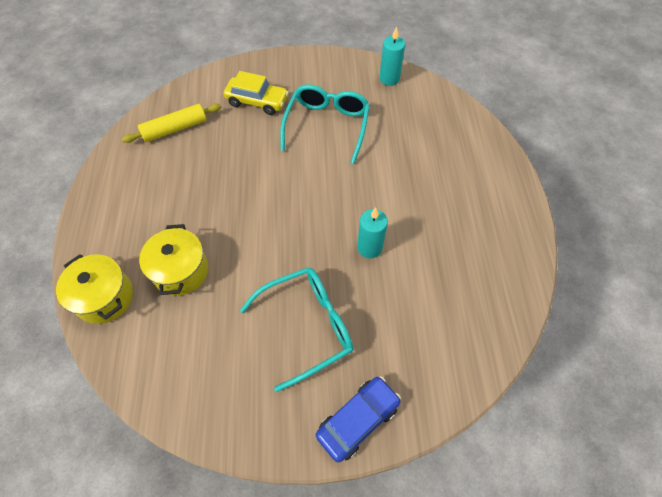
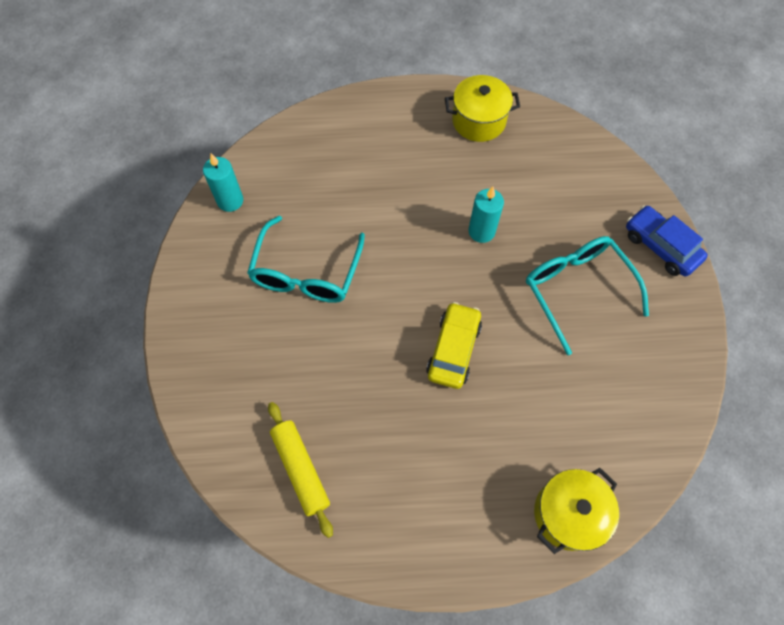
camera: 90 degrees left, 5 degrees up
yellow pot [139,224,209,296] -> yellow pot moved to [445,75,520,142]
yellow car [224,71,289,115] -> yellow car moved to [426,302,482,389]
turquoise glasses [280,84,370,164] -> turquoise glasses turned 90 degrees counterclockwise [247,216,365,303]

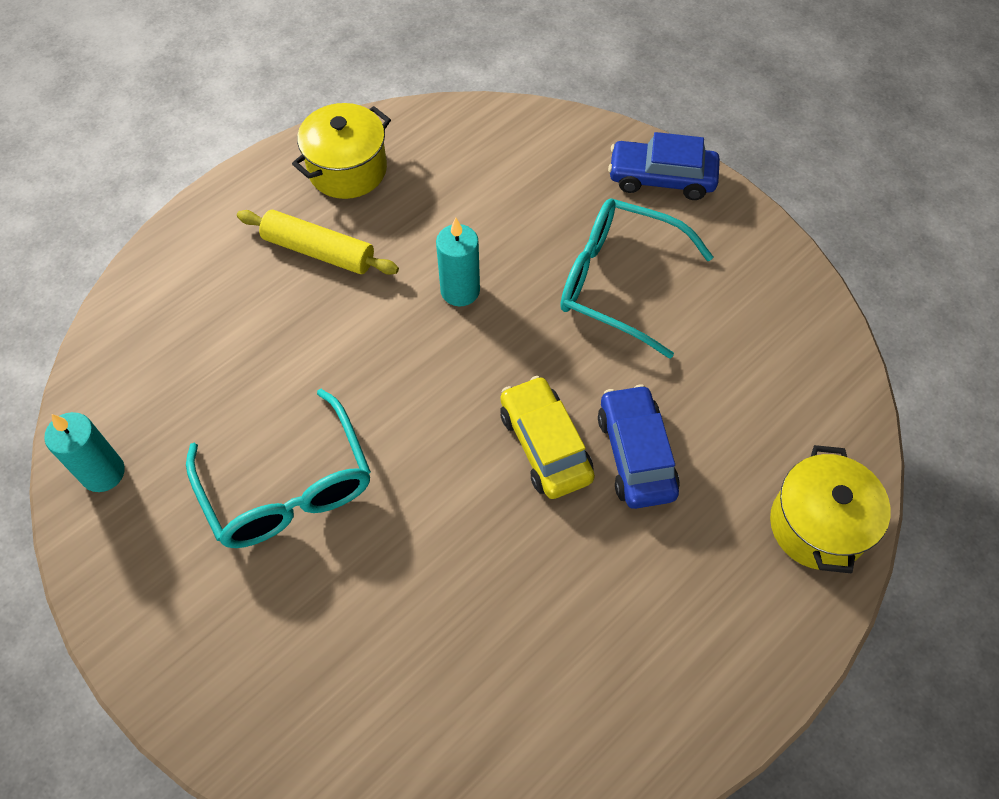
camera: 40 degrees left, 5 degrees down
yellow rolling pin [268,402,333,538] -> yellow rolling pin moved to [237,210,399,275]
none -> blue car [598,384,680,509]

